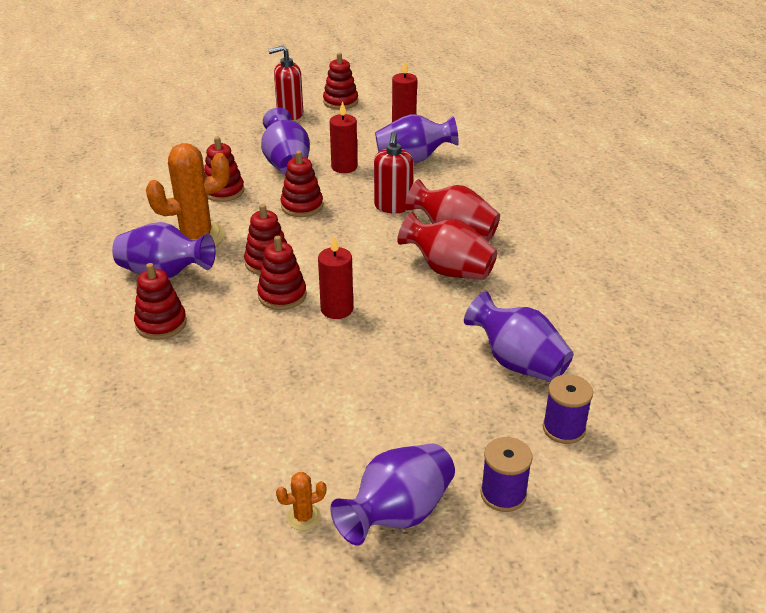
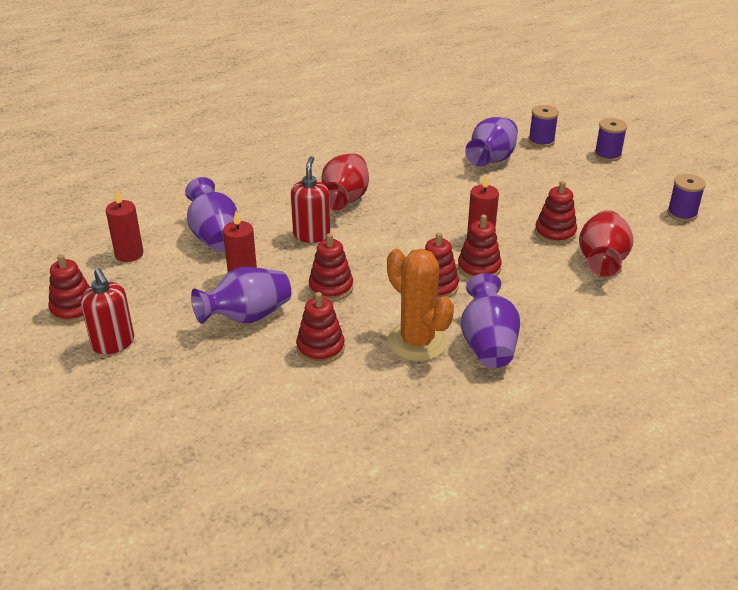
camera: 105 degrees left, 0 degrees up
red stacking toy [134,263,187,340] -> red stacking toy moved to [535,181,577,245]
orange cactus [276,472,326,531] -> purple spool [667,174,706,222]
purple vase [330,443,455,546] -> none
red soap dispenser [374,131,414,213] -> red soap dispenser turned 75 degrees counterclockwise [291,156,330,243]
red vase [397,212,497,280] -> red vase moved to [579,210,633,277]

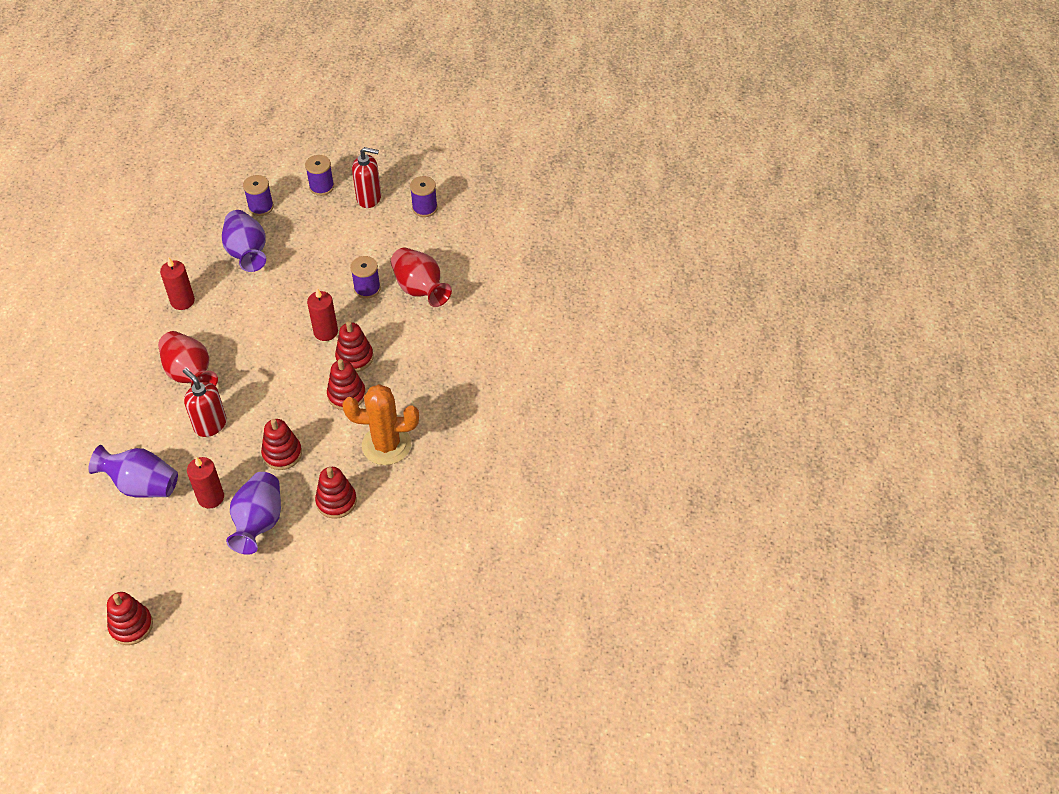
camera: 50 degrees left, 15 degrees up
red soap dispenser [81,268,134,354] -> red soap dispenser moved to [352,147,381,208]
red candle [106,189,143,262] -> red candle moved to [160,257,195,310]
purple vase [461,273,520,368] -> none
red stacking toy [535,181,577,245] -> purple spool [350,256,381,299]

